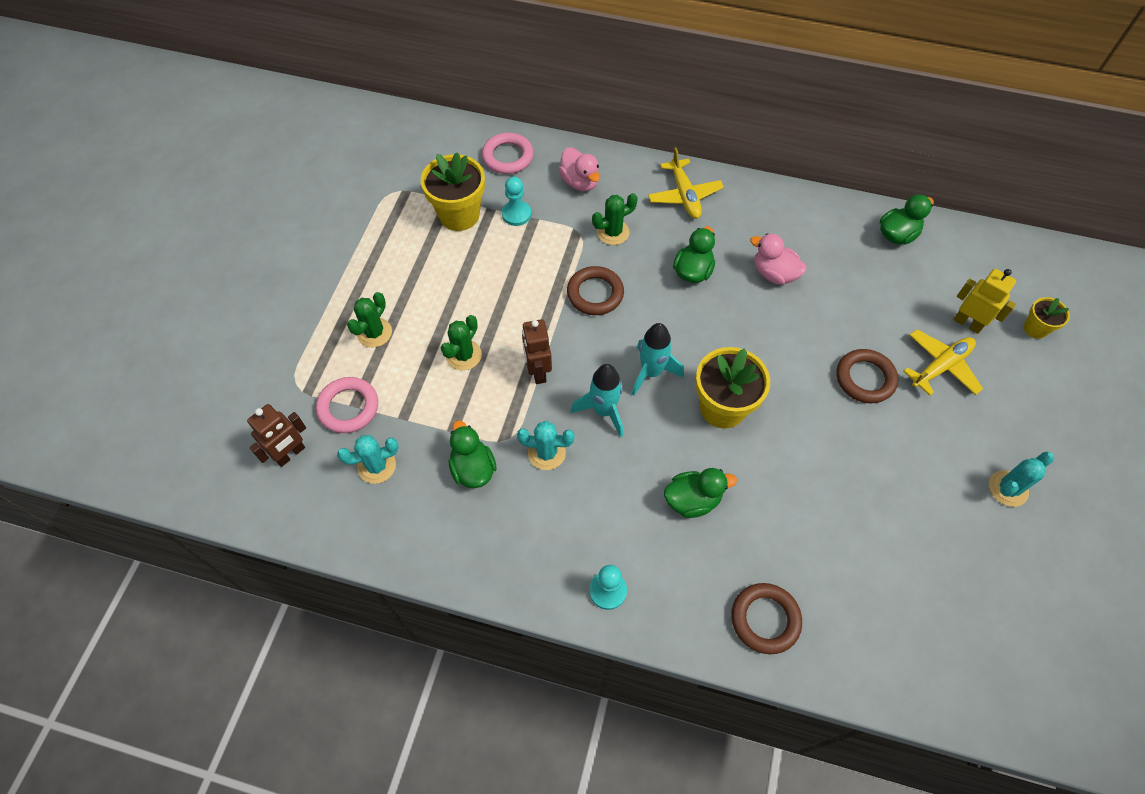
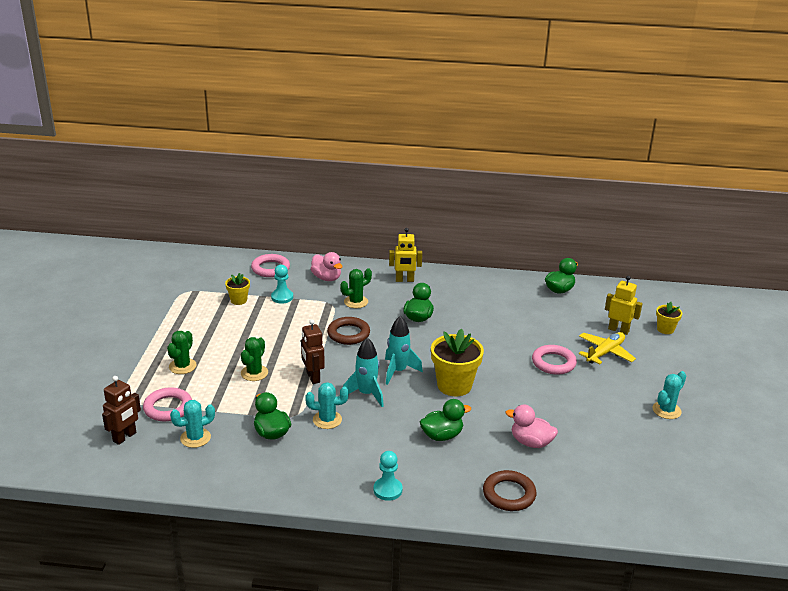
camera: 10 degrees left, 30 degrees down
yellow flower pot [421,152,485,231] -> yellow flower pot [225,273,250,305], size x0.53
yellow plane [648,148,724,219] -> yellow robot [389,228,422,282]
pink duck [750,233,807,285] -> pink duck moved to [506,405,558,448]
brown ring [837,349,898,403] -> pink ring [532,345,577,375]

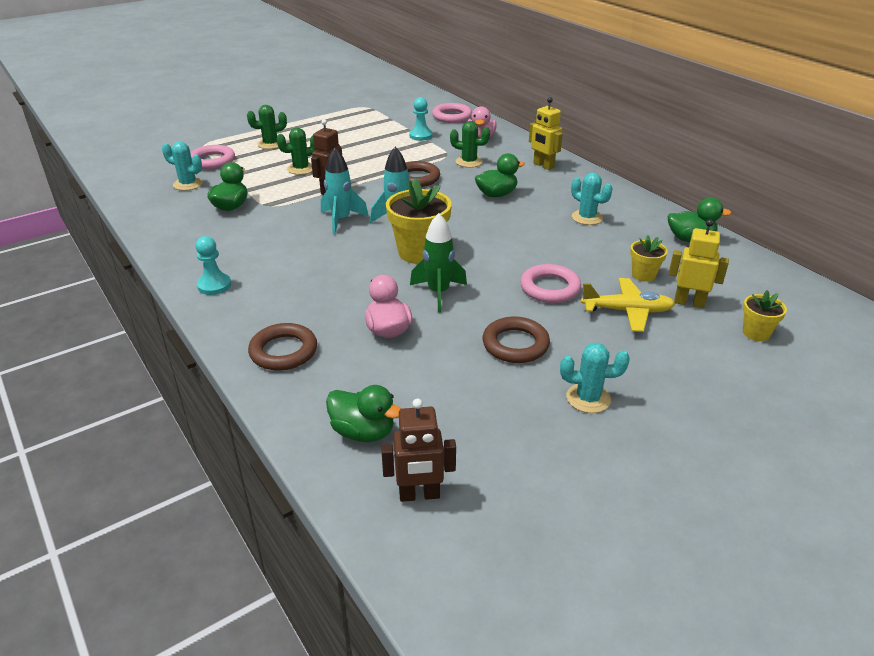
camera: 50 degrees right, 5 degrees up
brown robot [102,376,141,445] -> brown robot moved to [381,399,456,502]
yellow flower pot [225,273,250,305] -> yellow flower pot moved to [630,235,668,282]
turquoise cactus [305,382,349,429] -> turquoise cactus moved to [571,173,612,225]
green duck [420,399,471,441] -> green duck moved to [326,385,401,442]
yellow robot [605,276,642,335] -> yellow robot turned 60 degrees counterclockwise [669,219,729,308]
none -> green rocket [410,213,467,313]
none -> brown ring [483,316,550,363]

